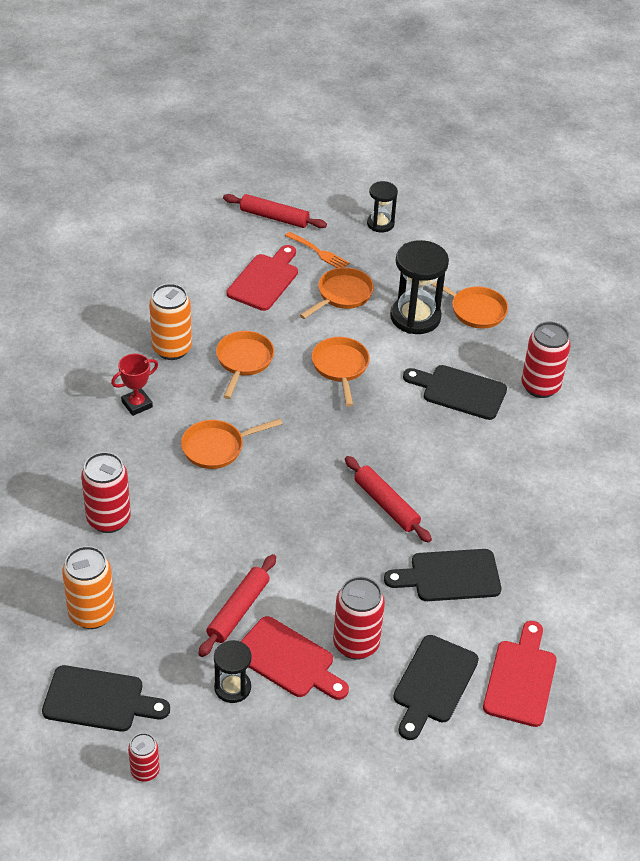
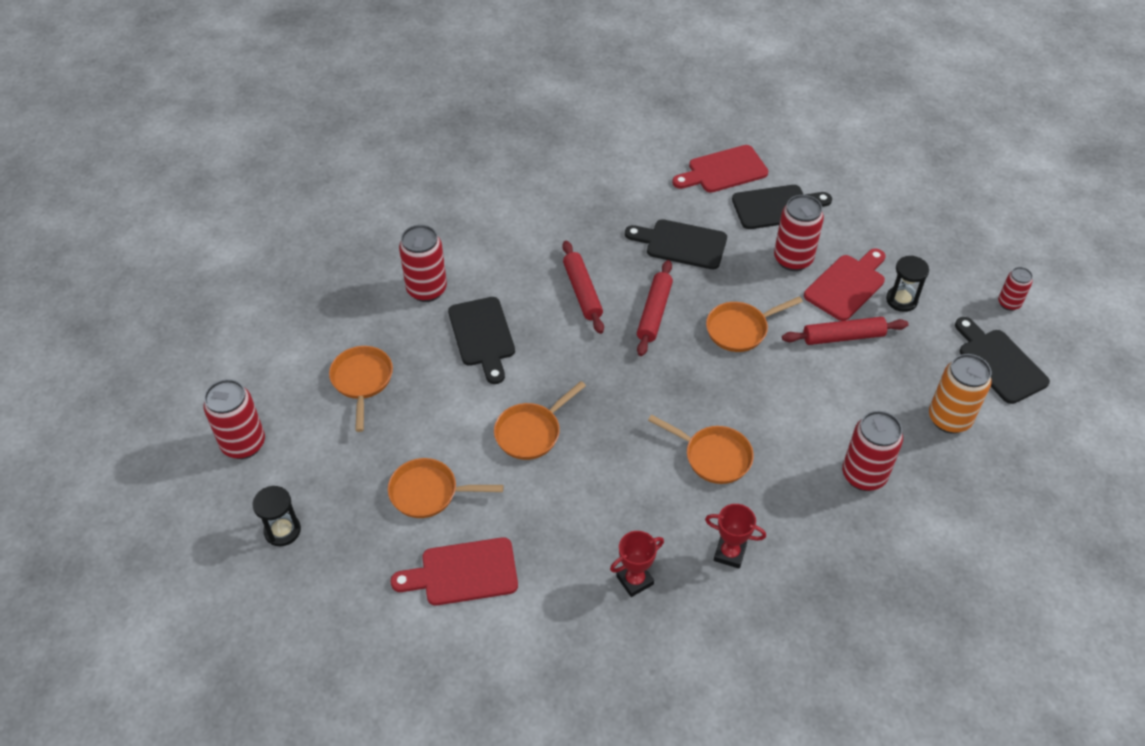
camera: 125 degrees left, 5 degrees up
orange can [149,284,192,360] -> red trophy [610,531,664,597]
orange pan [216,331,274,399] -> orange pan moved to [706,296,803,352]
red rolling pin [223,194,327,228] -> red rolling pin moved to [562,241,604,334]
red cutting board [240,616,349,700] -> red cutting board turned 45 degrees clockwise [804,249,885,321]
orange fork [285,232,349,268] -> none
black cutting board [384,549,501,601] -> black cutting board turned 150 degrees clockwise [625,219,727,269]
black hourglass [390,240,449,334] -> none
none -> red can [204,379,265,459]

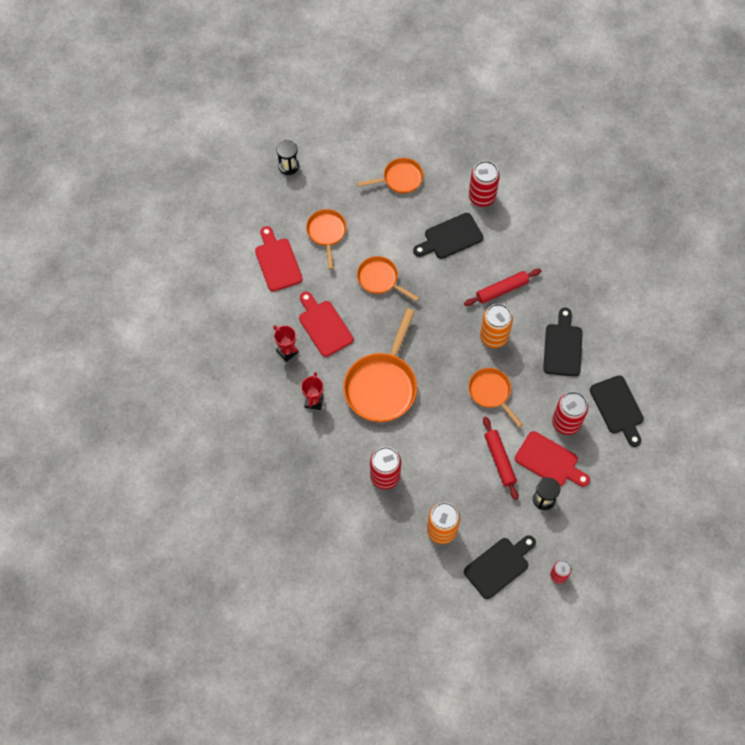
camera: 80 degrees right, 15 degrees up
red can [204,379,265,459] -> none
red rolling pin [637,260,673,356] -> orange can [480,304,513,348]
orange pan [648,415,754,484] -> orange pan [343,308,417,422], size x1.72
red cutting board [672,145,768,193] -> red cutting board moved to [299,291,353,357]

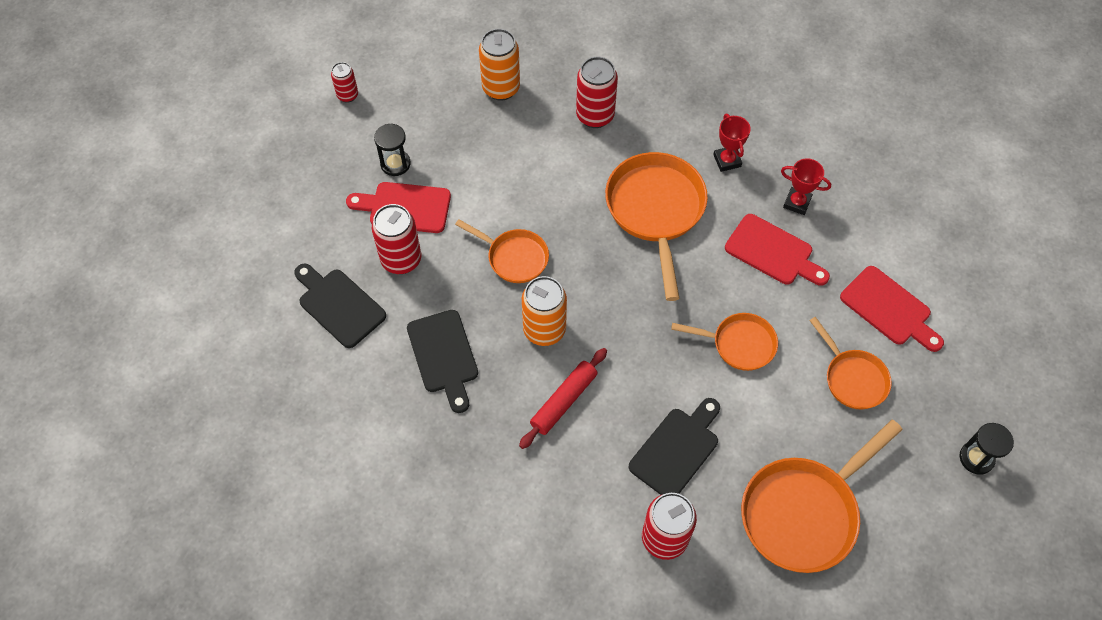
camera: 155 degrees right, 5 degrees down
orange pan [357,158,423,193] -> orange pan [741,420,903,573], size x1.72
black cutting board [464,535,536,599] -> none
red rolling pin [483,417,519,500] -> none

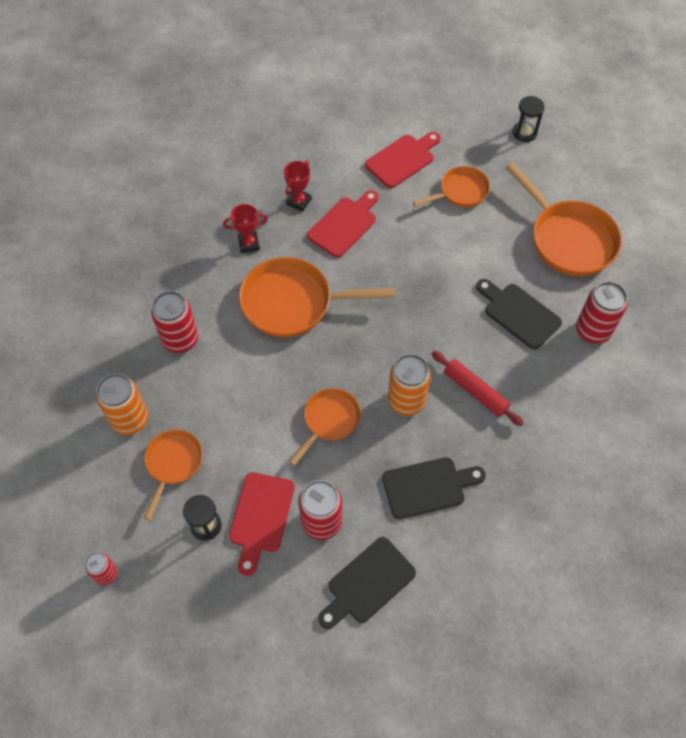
camera: 85 degrees left, 0 degrees up
orange pan [671,313,778,371] -> orange pan moved to [144,429,203,520]

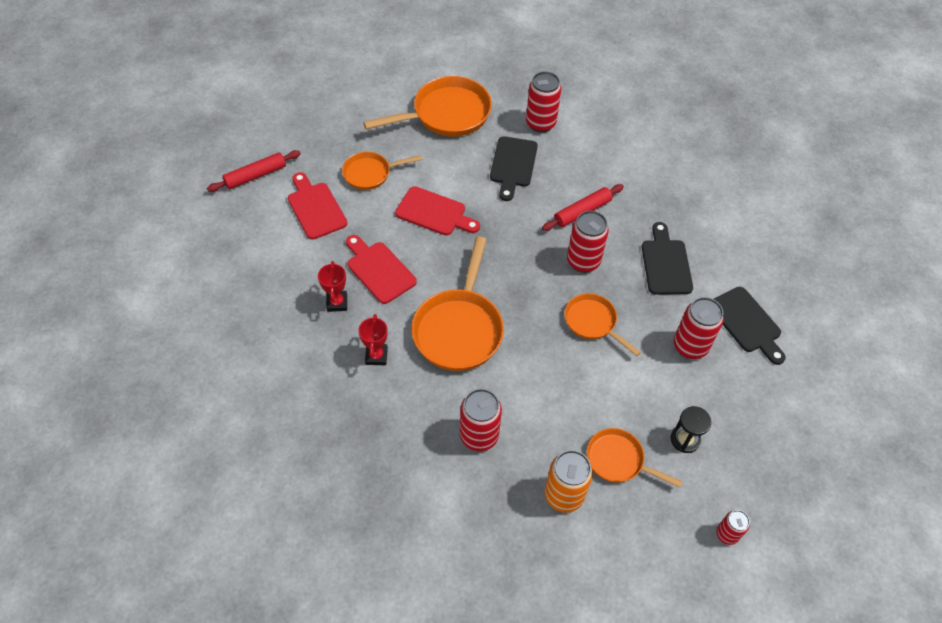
camera: 80 degrees left, 5 degrees down
red cutting board [229,472,295,576] -> red cutting board moved to [395,186,480,236]
red trophy [284,161,312,212] -> red trophy turned 45 degrees clockwise [318,261,347,312]
orange can [388,354,431,416] -> red can [567,211,609,273]
orange pan [413,166,490,207] -> orange pan turned 90 degrees counterclockwise [342,152,422,190]
black cutting board [476,279,562,350] -> black cutting board turned 45 degrees counterclockwise [490,136,538,201]
black hourglass [513,96,545,142] -> none
none -> red rolling pin [207,150,301,192]

